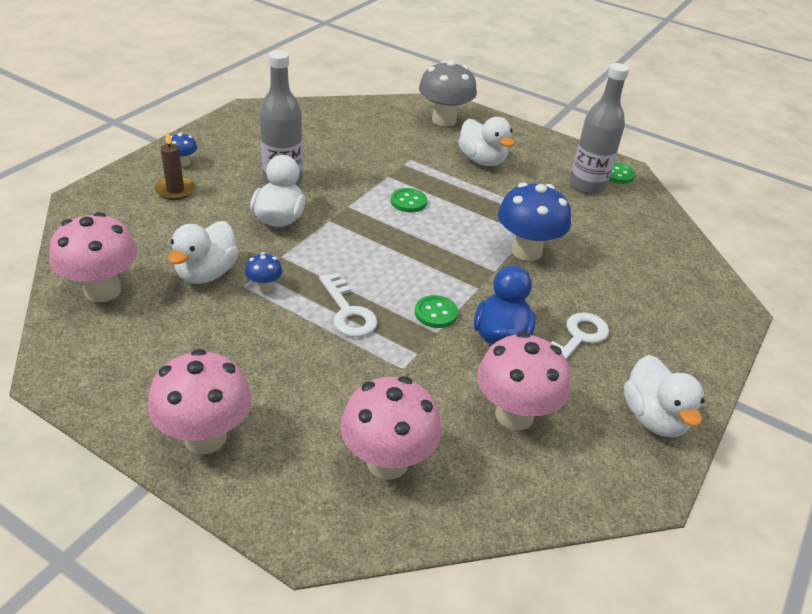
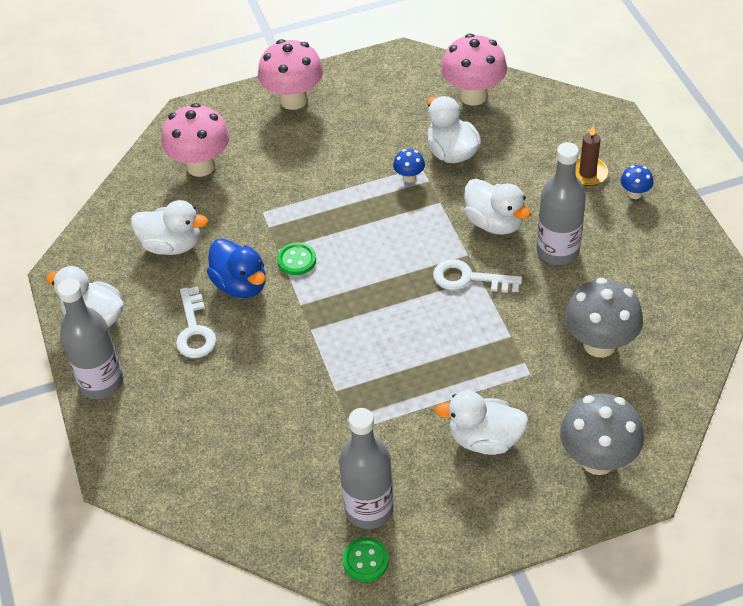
camera: 135 degrees right, 10 degrees up
white key [319,273,378,337] -> white key moved to [433,259,522,293]
green button [391,188,427,212] -> none
pink mushroom [477,332,571,430] -> white duck [131,200,208,255]
blue mushroom [498,182,571,261] -> none
none -> grey bottle [57,278,124,399]
none -> grey mushroom [564,278,643,358]

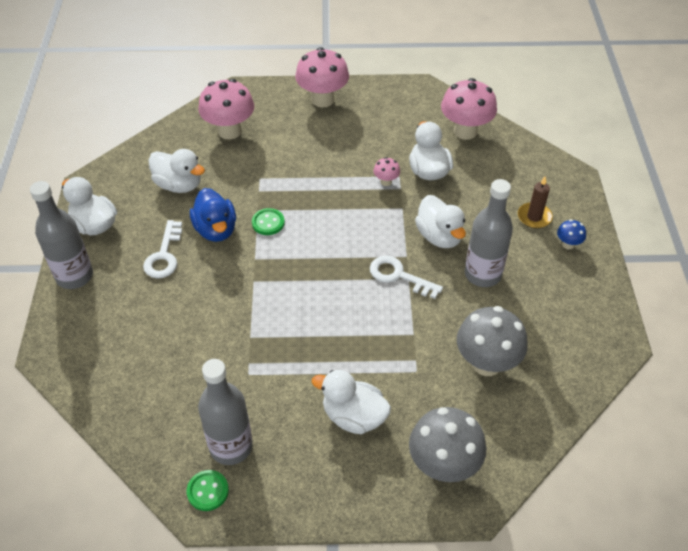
camera: 15 degrees right, 0 degrees up
blue mushroom [393,149,425,183] -> pink mushroom [373,157,400,186]

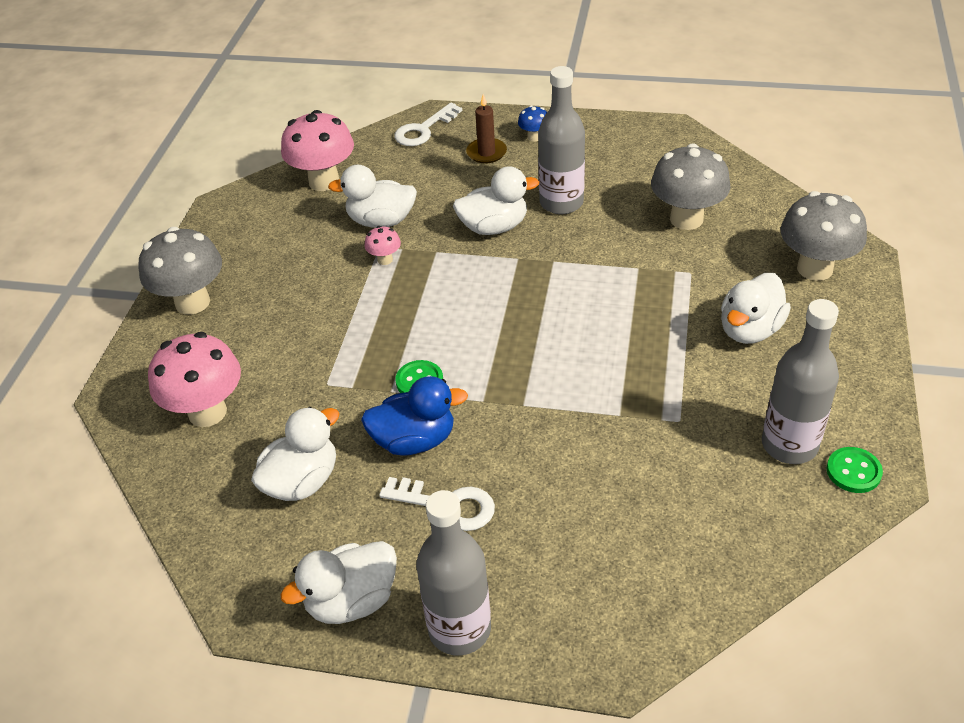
camera: 75 degrees left, 5 degrees down
pink mushroom [295,47,349,107] -> grey mushroom [138,227,222,315]
white key [370,256,443,299] -> white key moved to [394,102,462,146]

